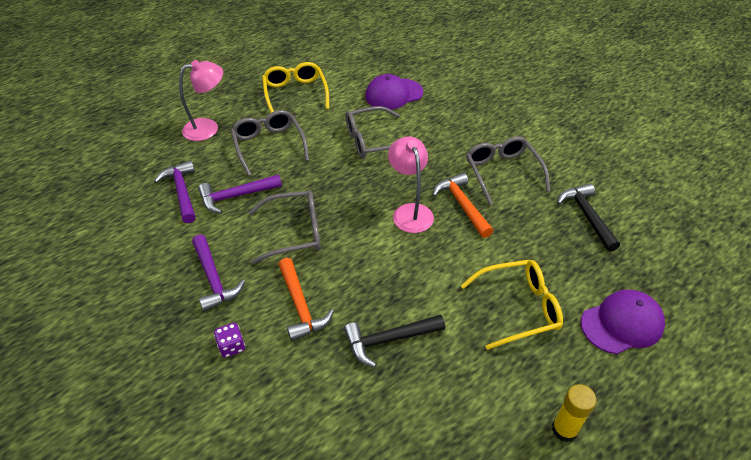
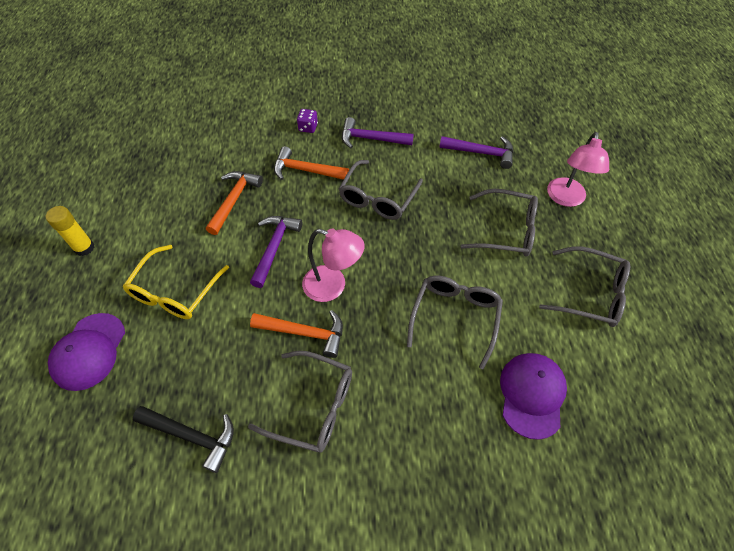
camera: 125 degrees right, 10 degrees up
purple hammer [198,174,282,214] -> purple hammer moved to [250,216,302,288]
yellow glasses [262,62,329,113] -> grey glasses [539,246,630,327]
black hammer [344,314,445,367] -> orange hammer [206,171,263,235]

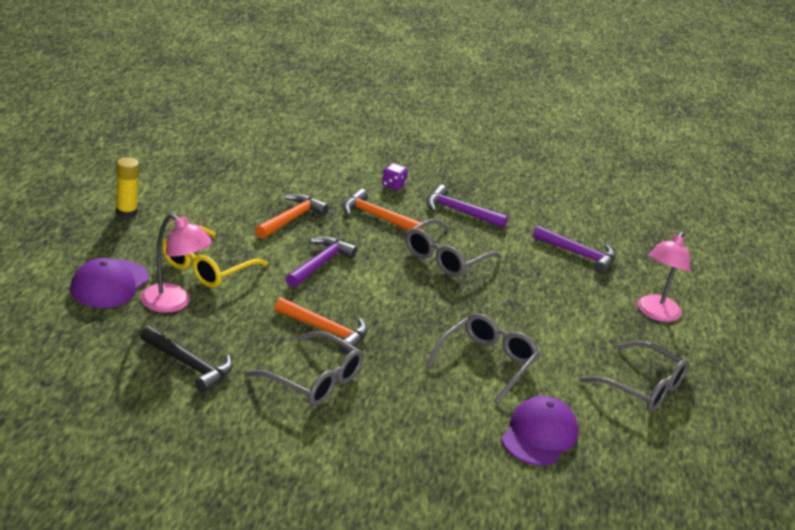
camera: 10 degrees right, 25 degrees down
pink lamp [302,229,365,302] -> pink lamp moved to [140,214,212,313]
grey glasses [460,189,538,257] -> none

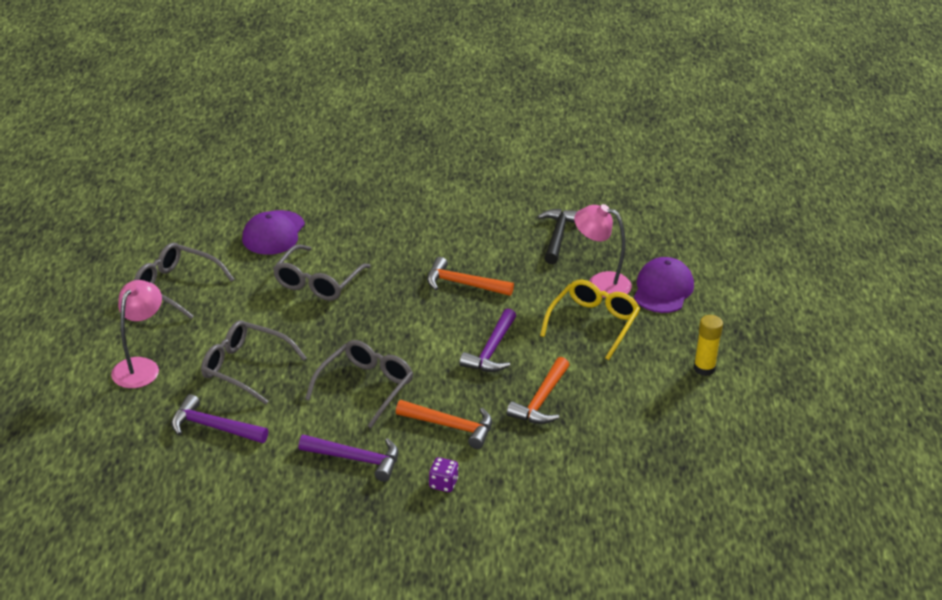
camera: 175 degrees right, 5 degrees up
black hammer [140,326,233,393] -> black hammer turned 75 degrees clockwise [537,209,578,264]
grey glasses [246,331,364,406] -> grey glasses moved to [201,320,307,405]

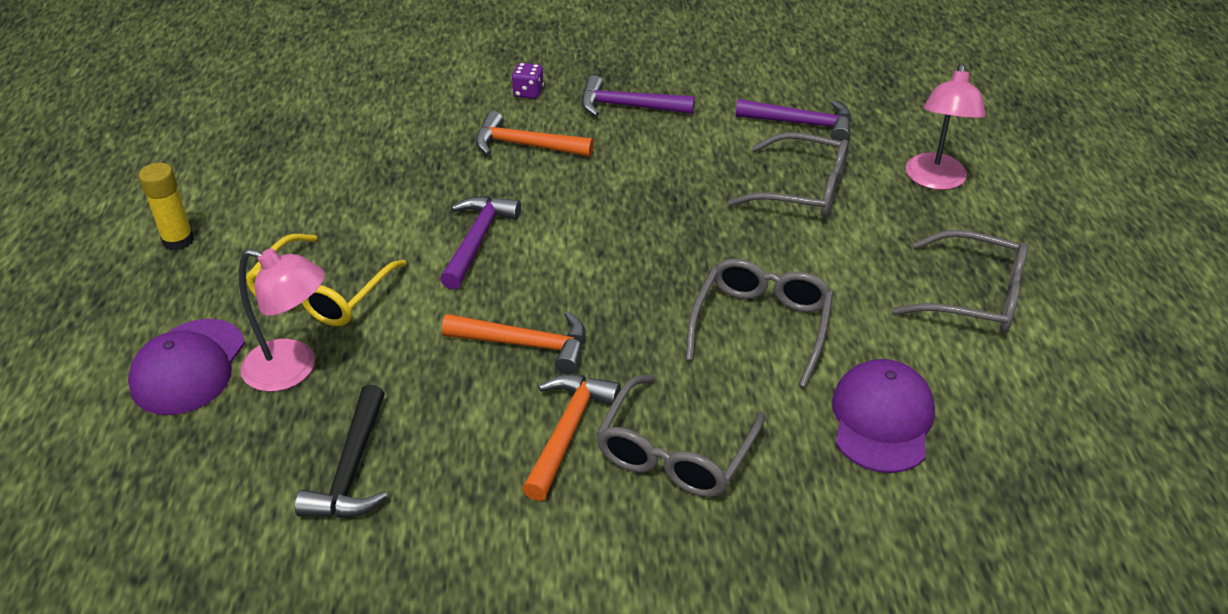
camera: 175 degrees right, 5 degrees up
grey glasses [305,340,413,428] -> grey glasses moved to [596,375,765,497]
orange hammer [507,357,569,424] -> orange hammer moved to [522,374,621,501]

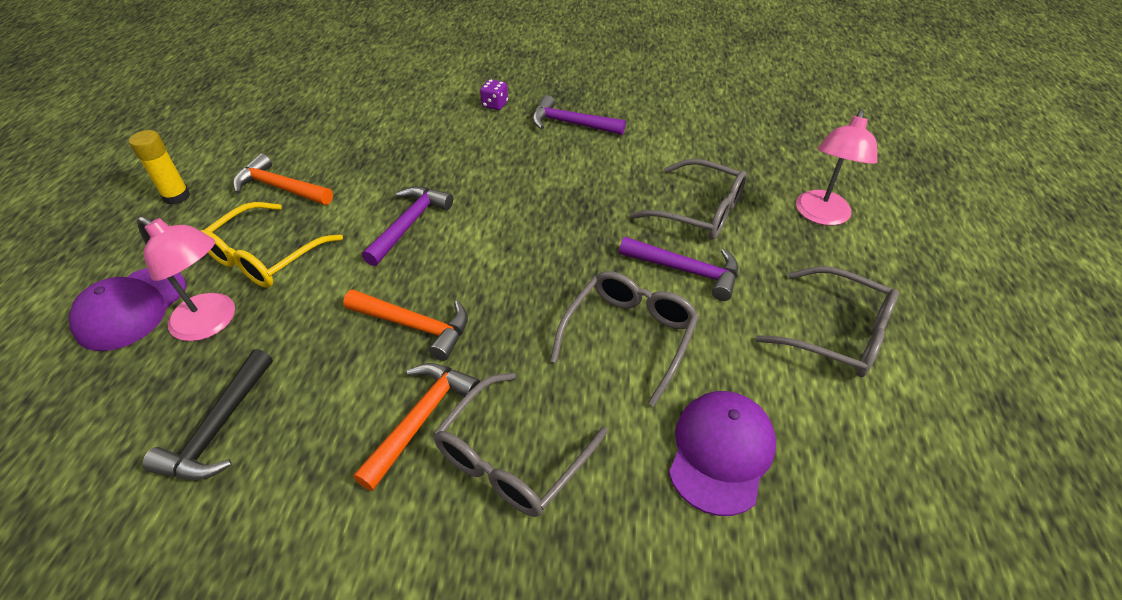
camera: 10 degrees right, 5 degrees up
orange hammer [476,111,594,157] -> orange hammer moved to [233,153,333,205]
purple hammer [735,99,852,141] -> purple hammer moved to [619,237,738,301]

